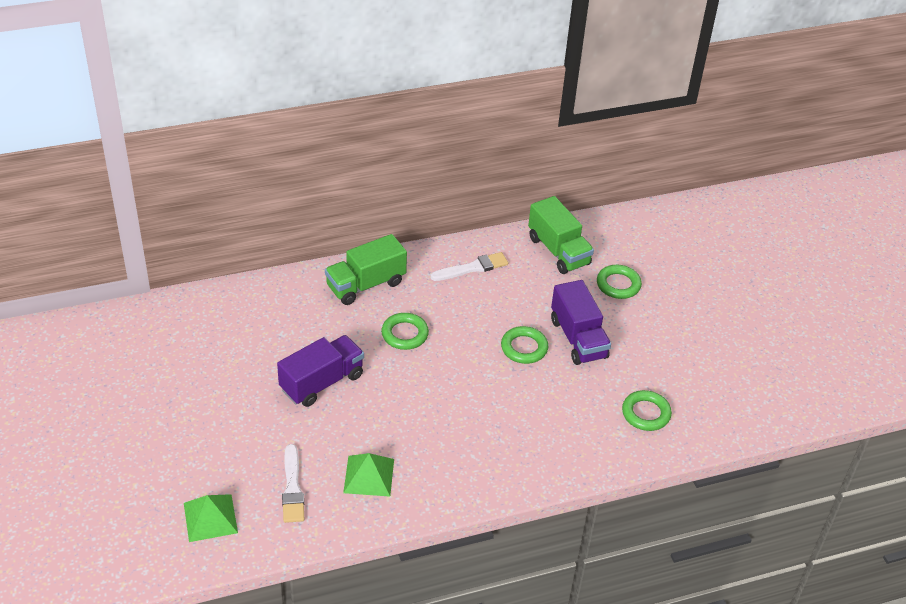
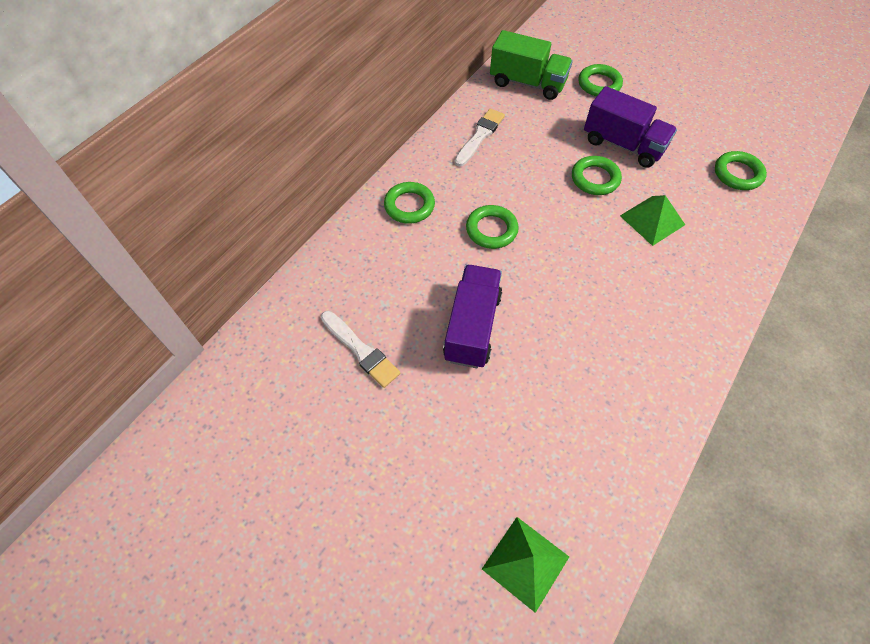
camera: 35 degrees left, 15 degrees up
white brush [282,444,305,523] -> white brush moved to [321,311,400,388]
green truck [325,234,407,305] -> green ring [384,182,435,224]
green pyramid [343,453,394,497] -> green pyramid moved to [620,195,685,246]

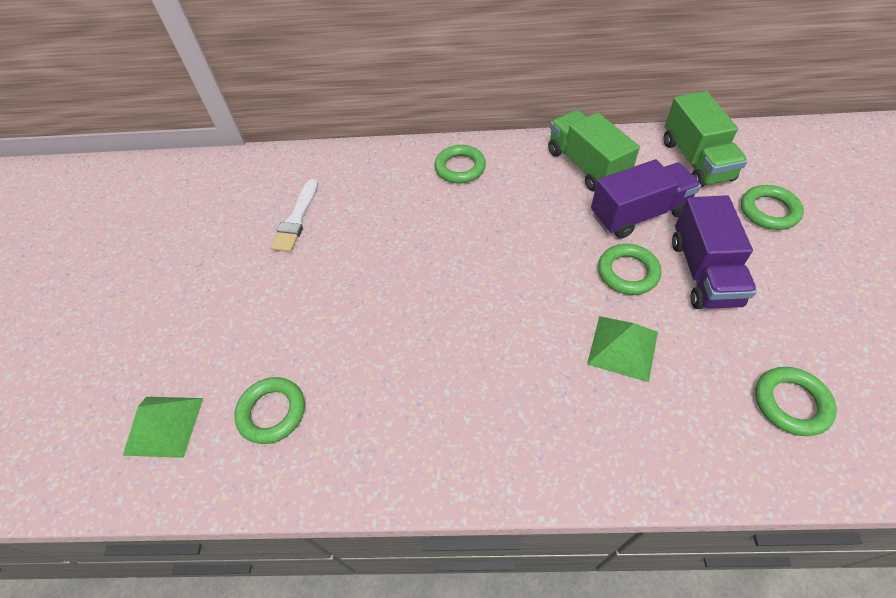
camera: 60 degrees right, 5 degrees down
purple truck [443,264,502,368] -> purple truck moved to [591,159,701,239]
white brush [455,109,505,167] -> green truck [548,110,640,191]
green ring [466,205,519,249] -> green ring moved to [234,377,305,444]

